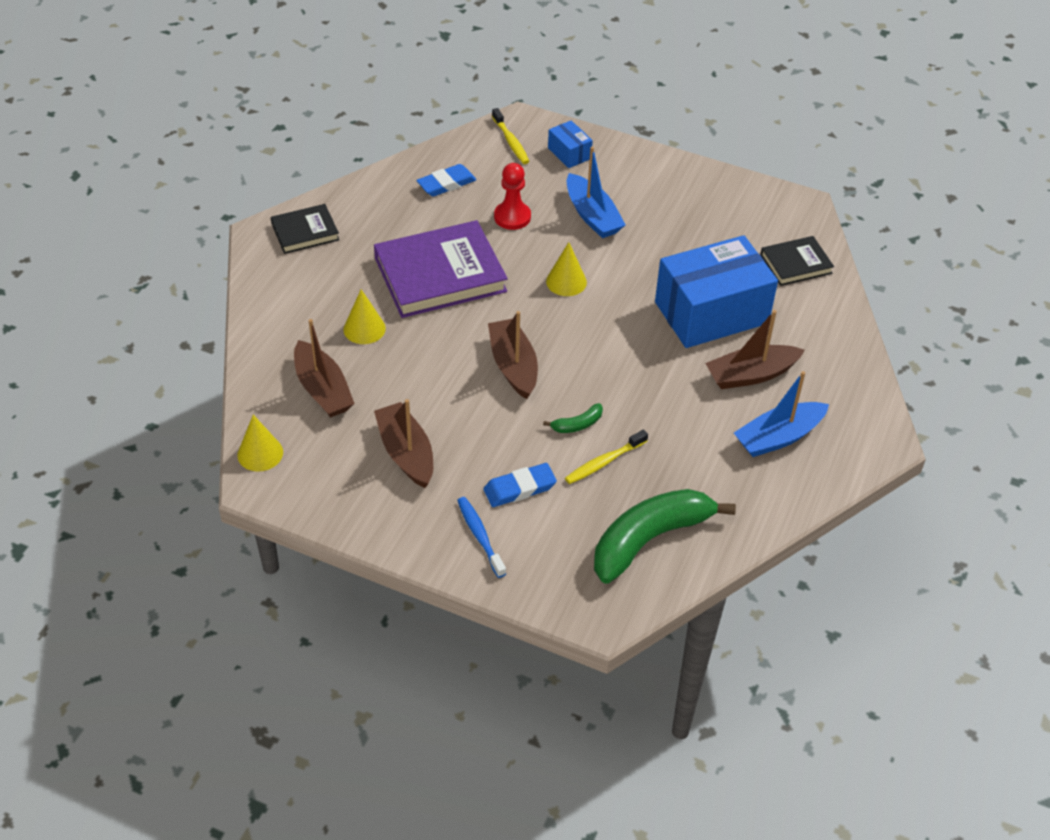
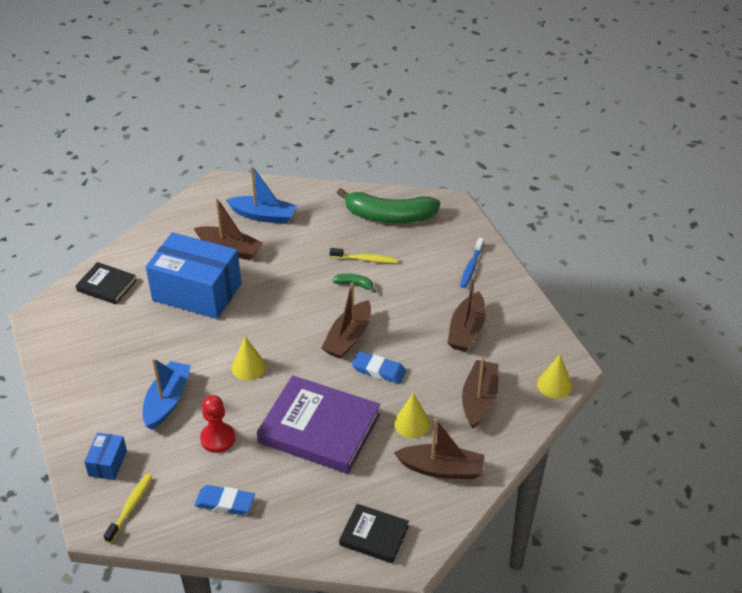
camera: 135 degrees left, 5 degrees down
blue eraser [483,463,557,507] -> blue eraser moved to [352,352,406,384]
none -> brown boat [394,418,485,479]

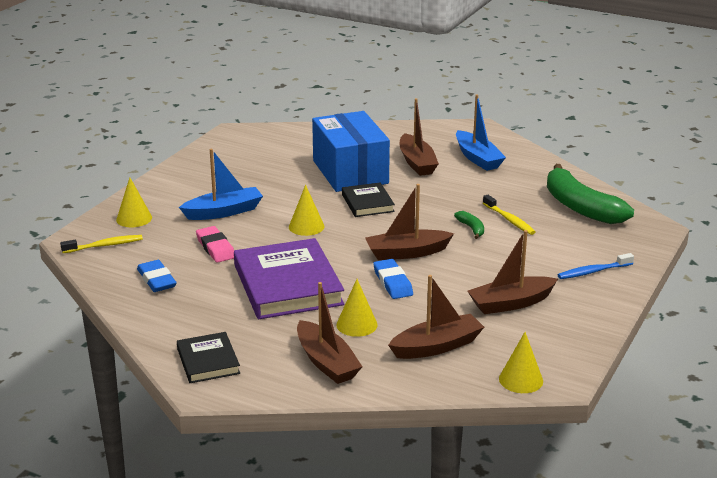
camera: 50 degrees right, 15 degrees down
black book [76,262,137,304] -> black book moved to [342,183,395,217]
blue box [84,433,127,480] -> yellow cone [116,177,152,227]
red pawn [200,395,235,453] -> pink eraser [196,226,234,263]

